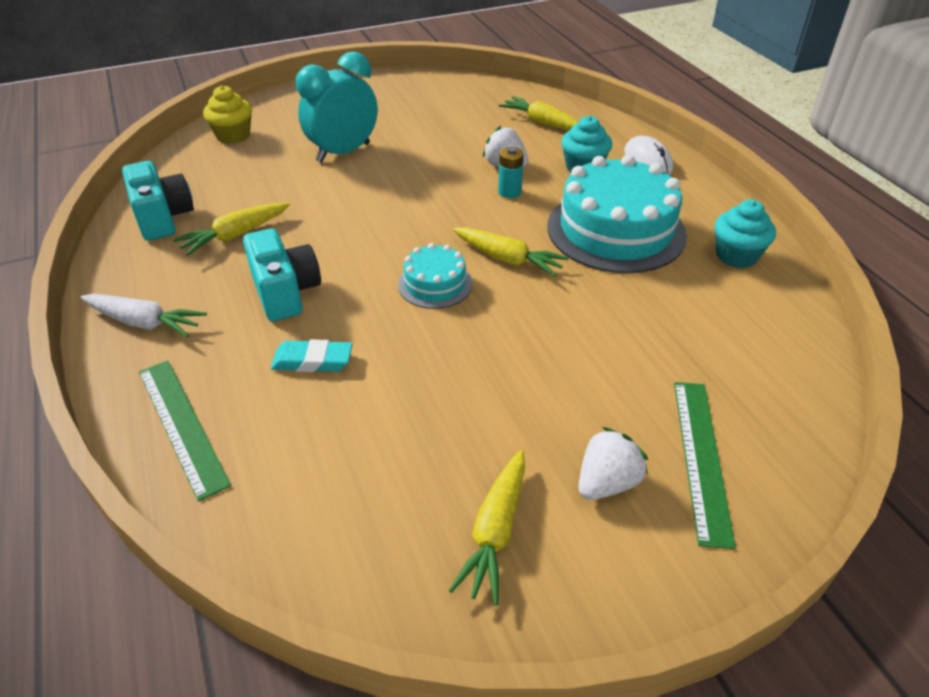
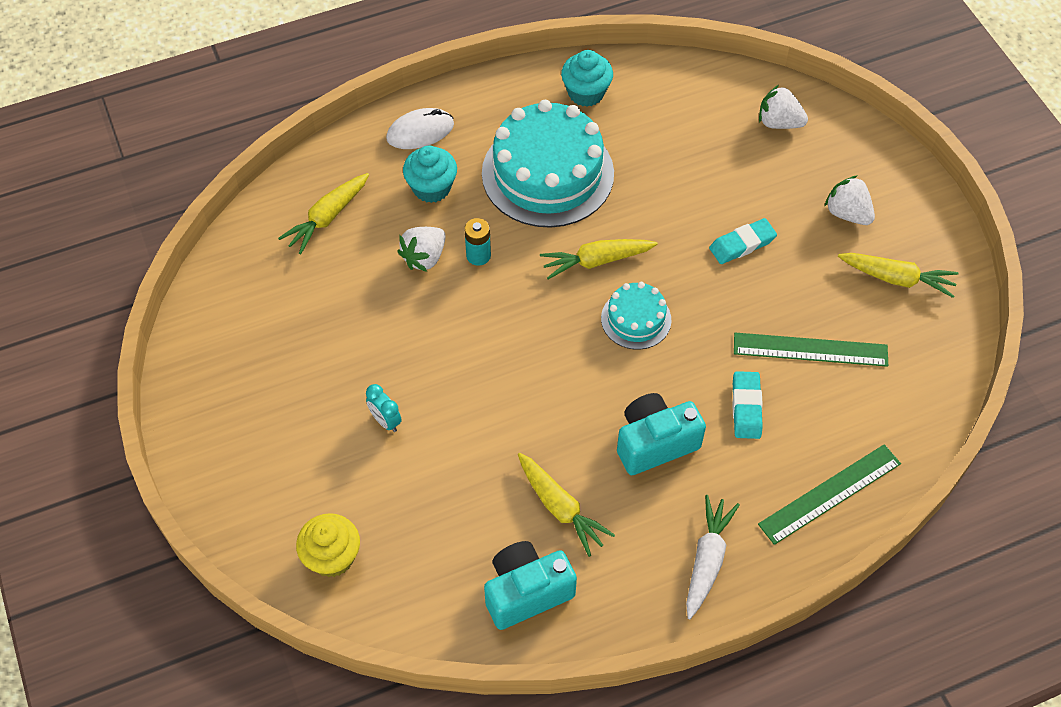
camera: 90 degrees left, 15 degrees up
turquoise clock [296,51,378,163] -> turquoise clock [366,384,402,432], size x0.43
yellow carrot [453,227,569,277] -> yellow carrot turned 135 degrees counterclockwise [540,239,658,279]
green ruler [674,382,736,549] -> green ruler moved to [734,333,888,367]
none -> turquoise eraser [709,218,777,264]
none -> white strawberry [759,85,808,129]

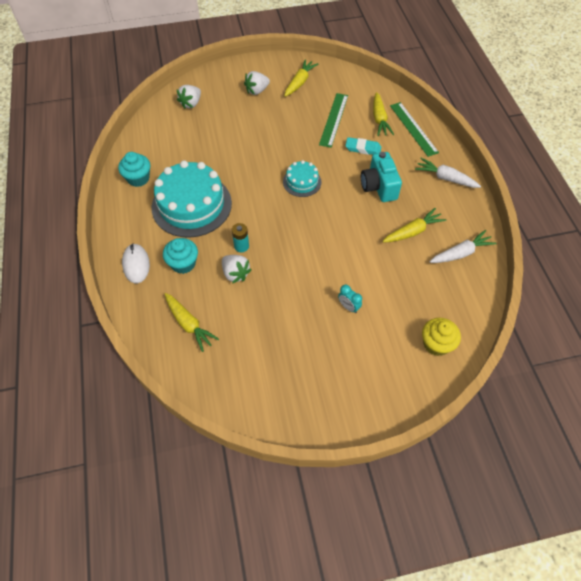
camera: 80 degrees left, 0 degrees up
turquoise clock [366,384,402,432] -> turquoise clock turned 75 degrees clockwise [338,285,362,313]
turquoise camera [484,541,577,630] -> white carrot [430,230,497,263]
yellow carrot [540,239,658,279] -> yellow carrot moved to [373,92,394,136]
turquoise eraser [709,218,777,264] -> none

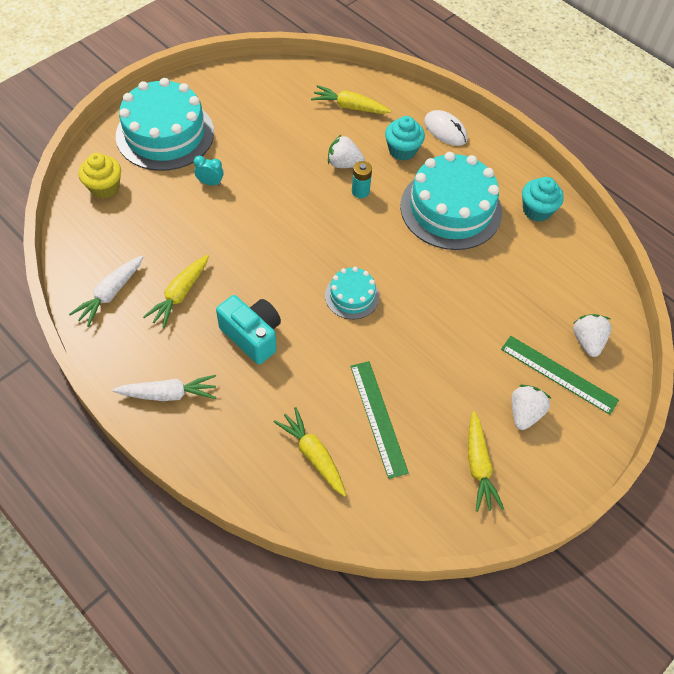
camera: 145 degrees right, 0 degrees up
turquoise eraser [345,137,381,155] -> none
green ruler [390,102,439,157] -> green ruler moved to [501,336,619,415]
none -> turquoise cake [116,78,214,171]

